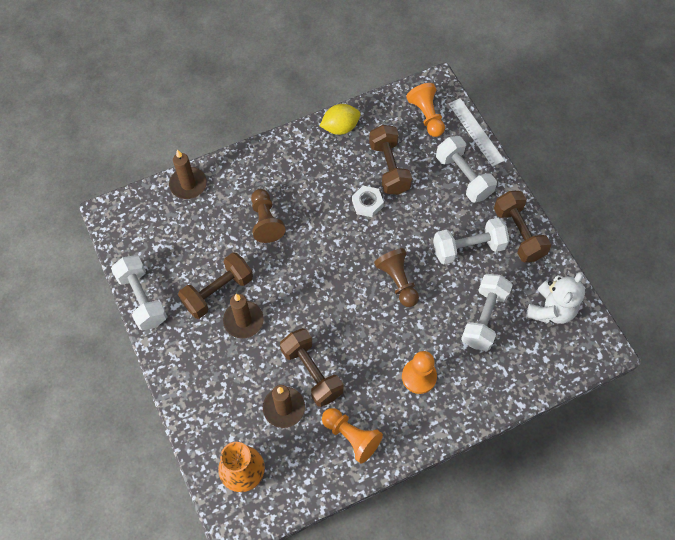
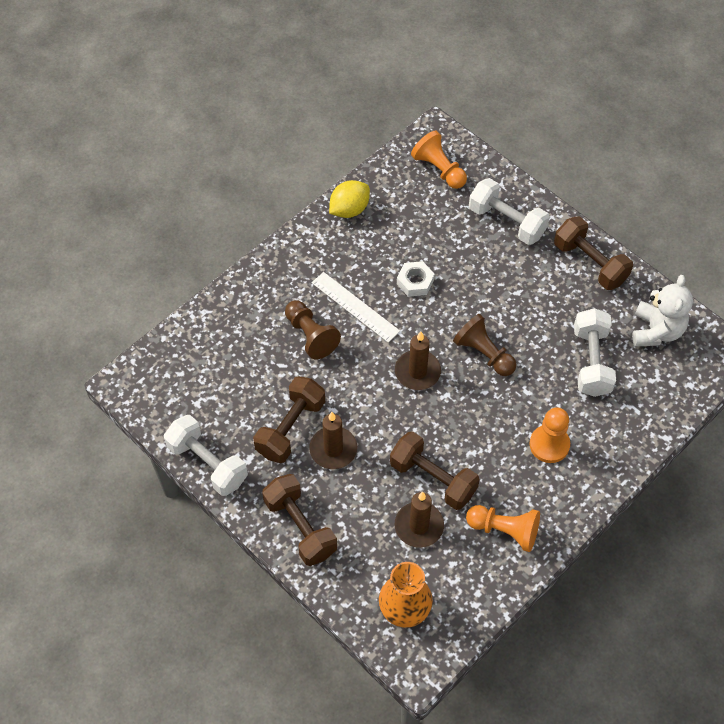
camera: 20 degrees left, 5 degrees down
brown candle [169,149,207,199] -> brown candle moved to [395,331,441,390]
brown dumbbell [369,125,412,195] -> brown dumbbell moved to [262,474,337,566]
white dumbbell [433,218,510,264] -> none
white ruler [448,98,505,167] -> white ruler moved to [312,272,400,343]

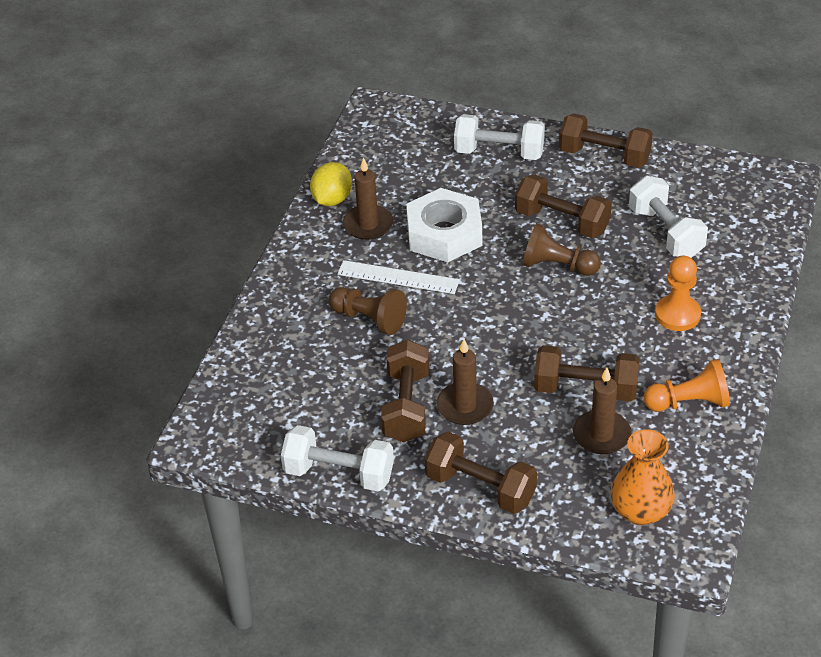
camera: 25 degrees left, 15 degrees down
brown candle [395,331,441,390] -> brown candle moved to [343,157,393,240]
white nut [397,261,435,297] -> white nut [406,188,482,262], size x1.92
orange pawn [411,131,467,189] -> none
white teddy bear [632,275,693,347] -> none
none -> brown dumbbell [515,174,612,238]

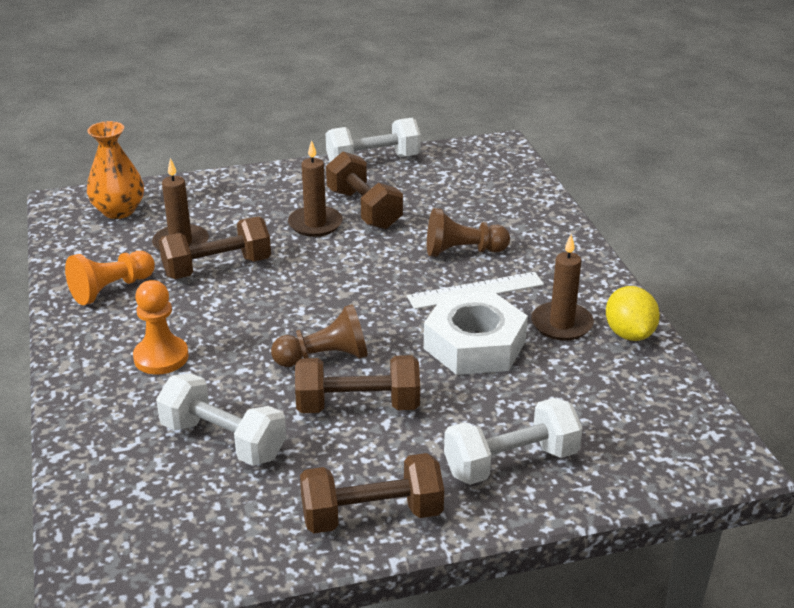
camera: 145 degrees right, 10 degrees down
brown dumbbell [425,432,537,514] -> none

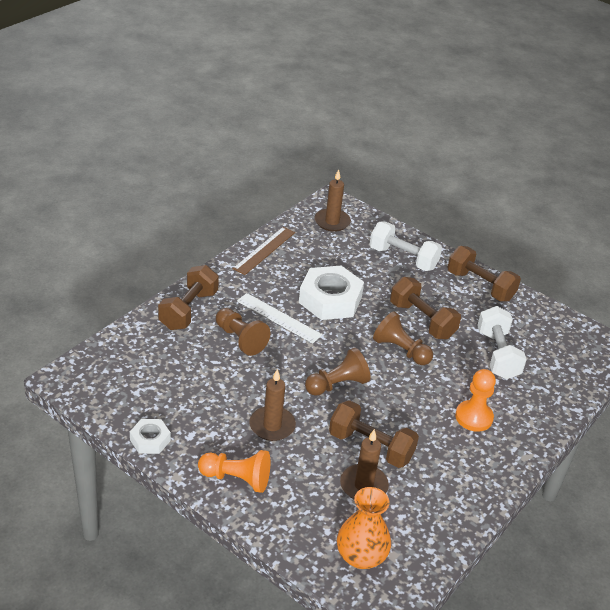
camera: 130 degrees left, 5 degrees up
orange pawn [65,251,155,305] -> orange pawn moved to [198,450,270,493]
white dumbbell [326,118,421,162] -> white nut [130,419,171,454]
brown dumbbell [326,152,403,229] -> brown dumbbell moved to [158,265,219,330]
brown candle [531,234,594,341] -> brown candle moved to [314,169,351,232]
yellow lemon [606,286,660,341] -> brown ruler [232,227,295,275]
none -> brown pawn [305,348,370,396]

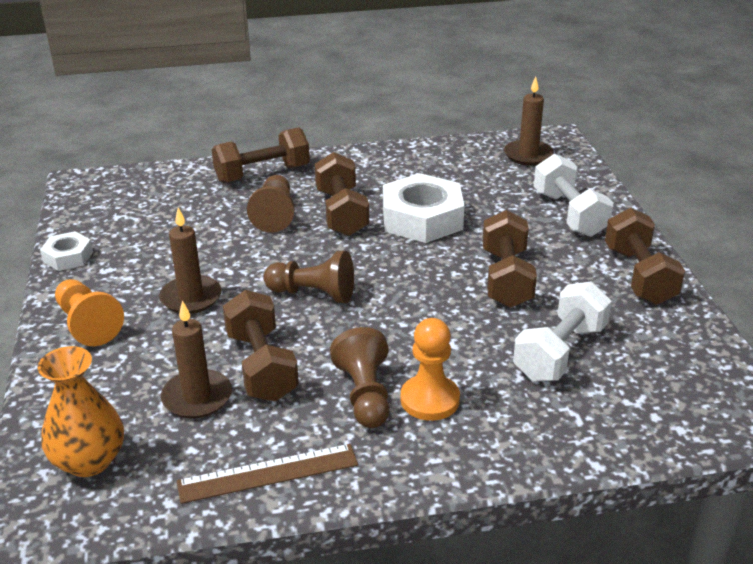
camera: 45 degrees right, 5 degrees down
brown ruler [232,227,295,275] -> brown ruler moved to [177,444,358,504]
white ruler [237,293,322,343] -> brown dumbbell [315,152,369,236]
brown pawn [373,311,433,365] -> brown pawn moved to [330,327,390,428]

